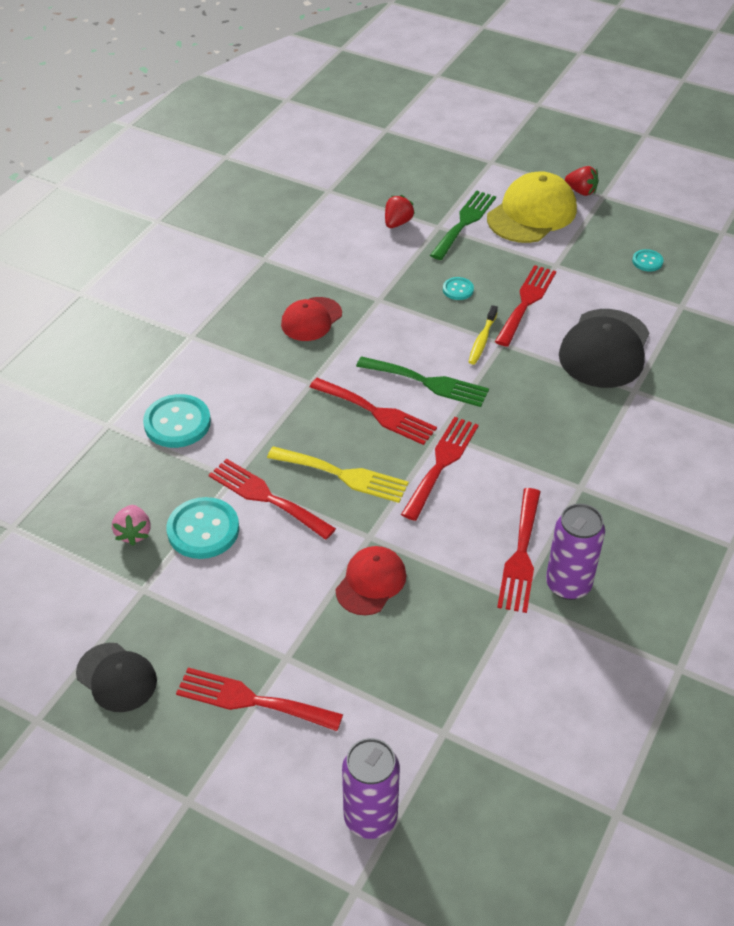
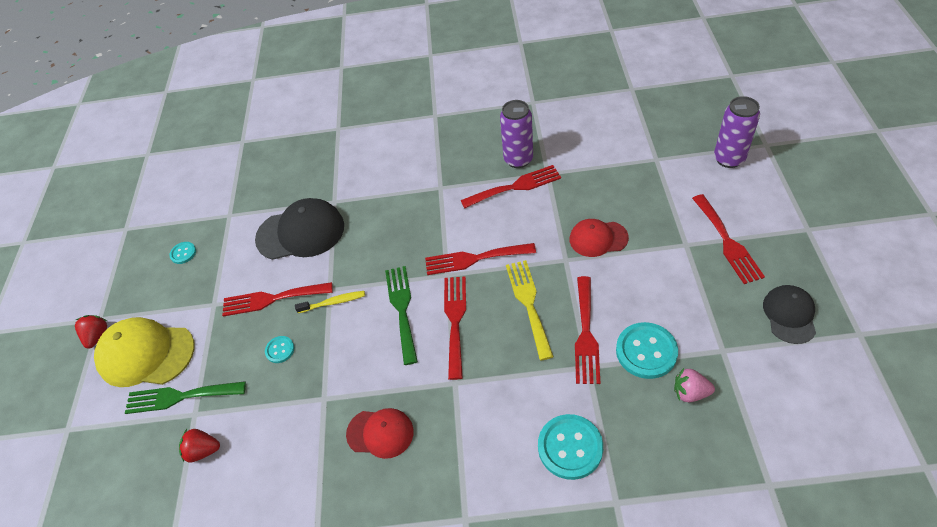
camera: 115 degrees left, 5 degrees up
pink strawberry [112,505,151,546] -> pink strawberry turned 135 degrees counterclockwise [674,368,715,402]

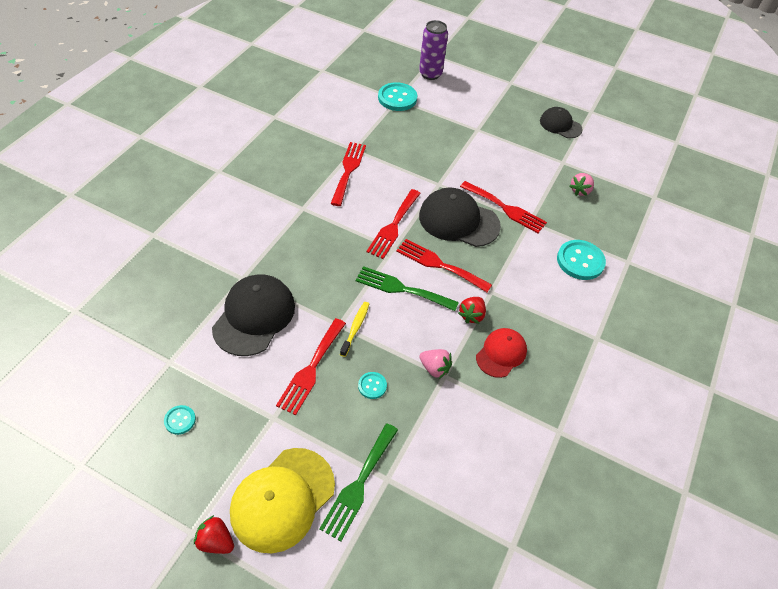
camera: 70 degrees left, 0 degrees up
red strawberry [179,429,220,462] -> red strawberry moved to [458,297,486,324]
purple can [500,100,533,168] -> none
yellow fork [506,260,554,360] -> black cap [419,187,501,247]
red cap [570,219,629,257] -> none
turquoise button [616,322,678,379] -> turquoise button moved to [378,82,417,111]
red fork [692,194,765,284] -> none
none -> pink strawberry [419,349,452,379]

